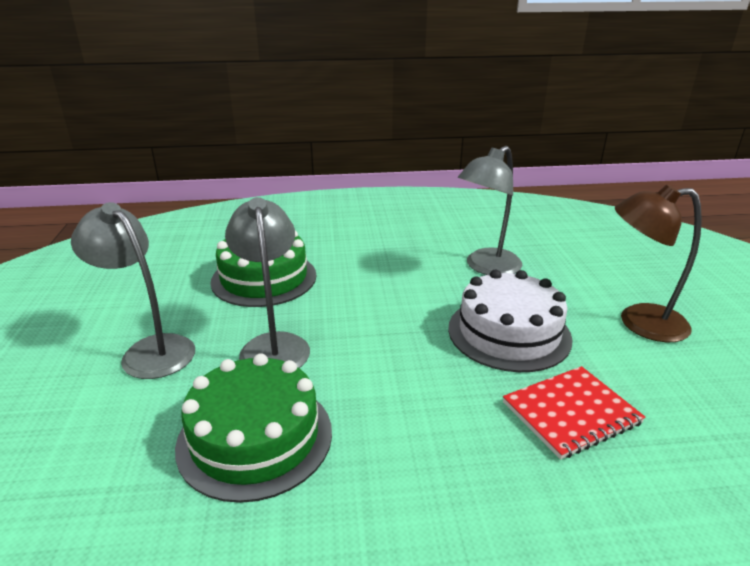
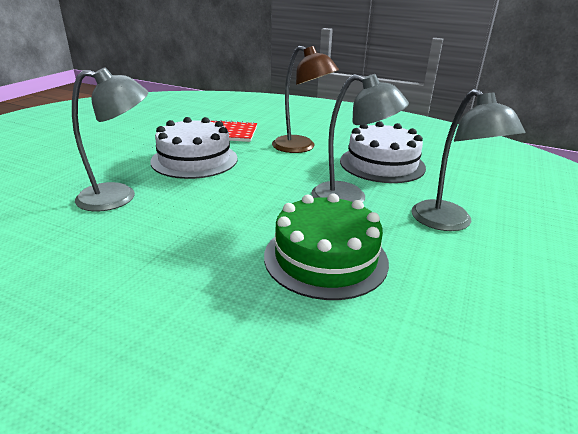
camera: 150 degrees left, 0 degrees up
green cake [175,353,332,503] -> white cake [340,121,426,183]
grey lamp [225,197,310,368] -> grey lamp turned 90 degrees counterclockwise [311,74,409,202]
brown lamp [615,184,702,342] -> brown lamp moved to [272,46,339,153]

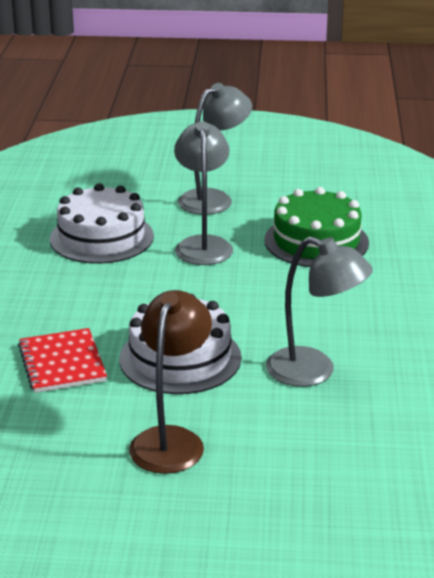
camera: 110 degrees left, 0 degrees up
grey lamp [72,67,148,212] -> grey lamp turned 150 degrees clockwise [266,237,373,387]
brown lamp [272,46,339,153] -> brown lamp moved to [129,290,212,474]

